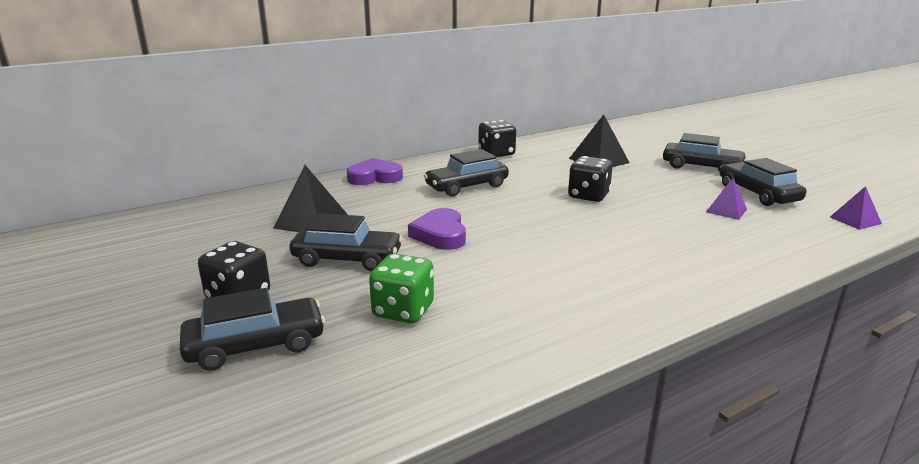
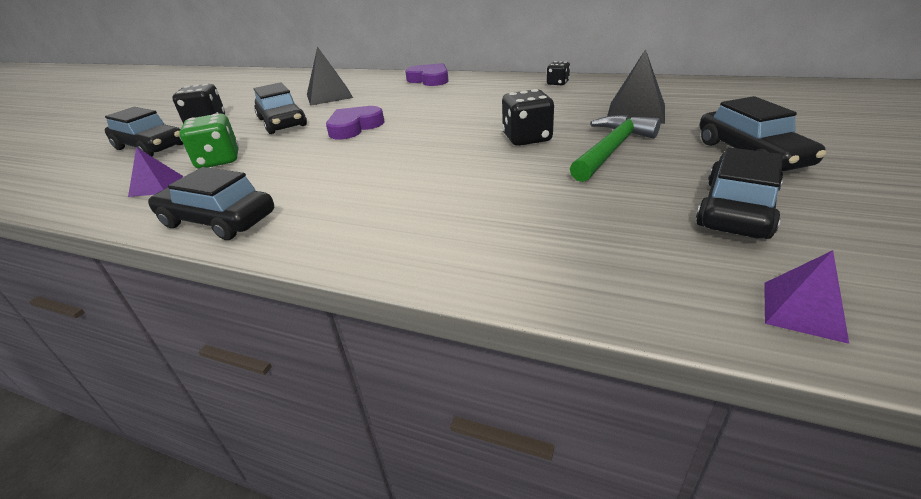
camera: 55 degrees right, 10 degrees up
black car [424,149,509,197] -> black car moved to [148,167,274,240]
black dice [478,120,516,157] -> black dice [547,61,570,85], size x0.59
purple pyramid [706,178,747,220] -> purple pyramid moved to [128,147,183,197]
none -> green hammer [570,115,661,182]

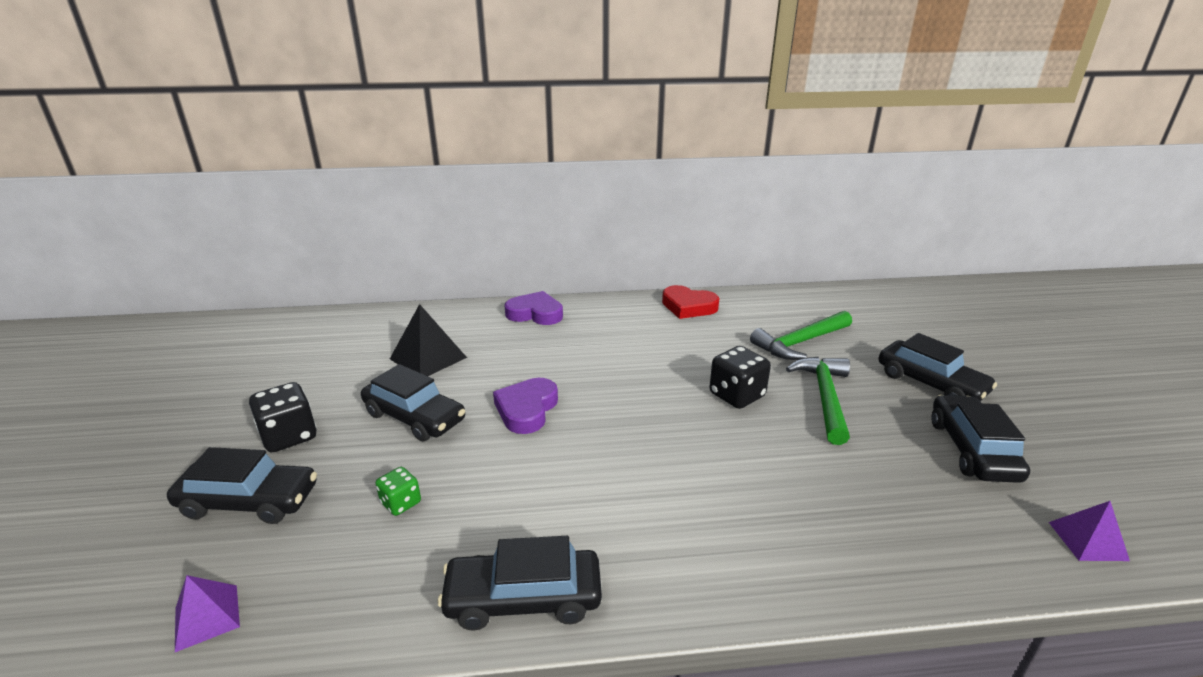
camera: 30 degrees left, 5 degrees down
purple pyramid [128,147,183,197] -> purple pyramid moved to [175,575,240,652]
green dice [179,113,239,169] -> green dice [375,467,421,516], size x0.59
black dice [547,61,570,85] -> red heart [662,285,719,319]
black pyramid [607,49,665,124] -> green hammer [750,311,852,360]

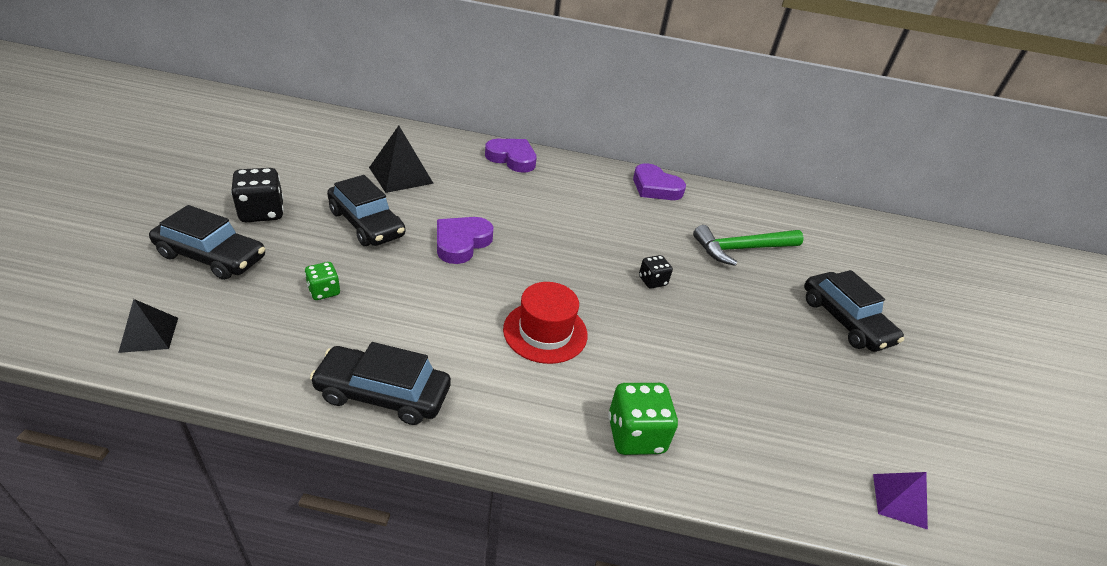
camera: 10 degrees right, 10 degrees up
purple pyramid [175,575,240,652] -> black pyramid [118,299,178,353]
red heart [662,285,719,319] -> purple heart [633,163,686,200]
black dice [710,346,771,409] -> black dice [639,255,673,289], size x0.59
green hammer [786,357,850,445] -> none
black car [931,395,1030,483] -> none
none -> red hat [503,282,588,364]
none -> green dice [608,383,678,455]

